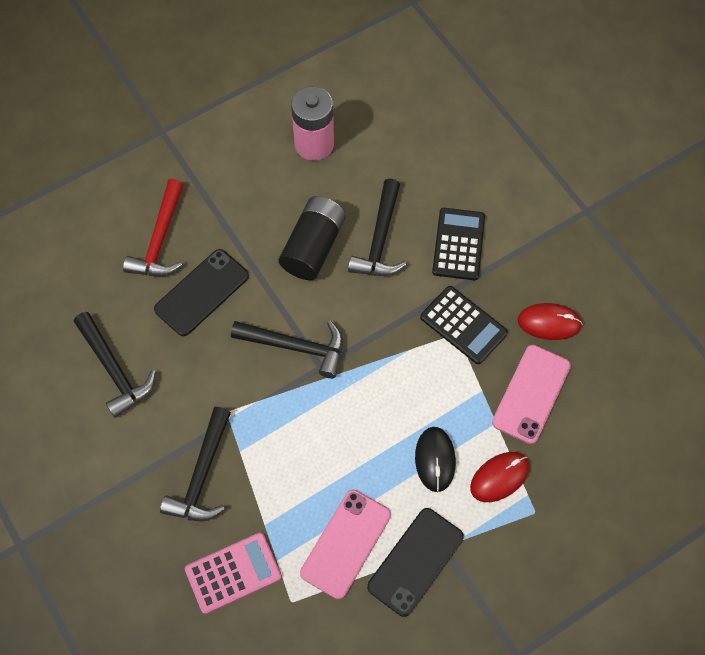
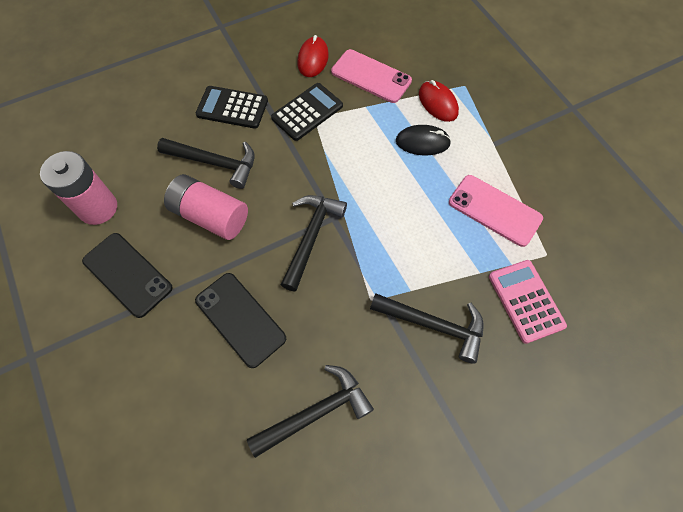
camera: 85 degrees left, 0 degrees up
red hammer [123,179,183,276] -> none
black battery [279,196,346,280] -> pink battery [164,174,248,240]
black phone [367,508,464,617] -> black phone moved to [82,233,173,318]

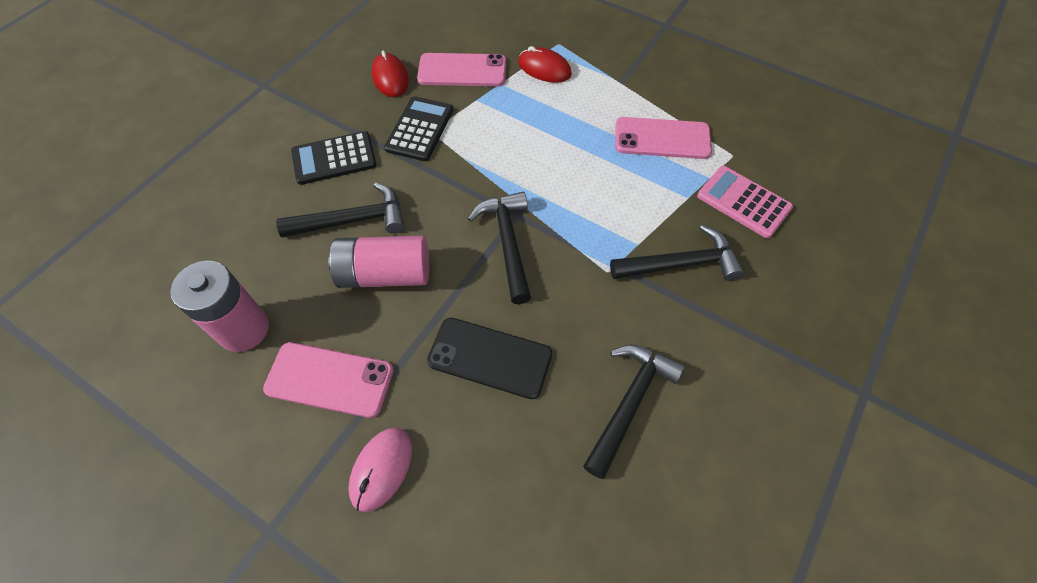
camera: 30 degrees left, 5 degrees down
black phone [82,233,173,318] -> pink phone [263,342,394,418]
black mouse [396,125,451,155] -> none
none -> pink mouse [348,428,412,512]

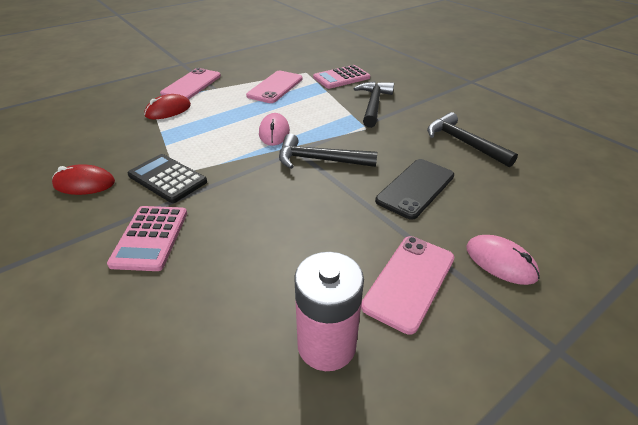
camera: 70 degrees left, 20 degrees down
black hammer [276,182,405,238] -> none
black calculator [291,131,377,185] -> pink calculator [107,206,187,271]
pink battery [328,236,429,288] -> none
pink phone [417,53,506,86] -> pink phone moved to [160,68,221,99]
none -> pink mouse [259,113,290,146]

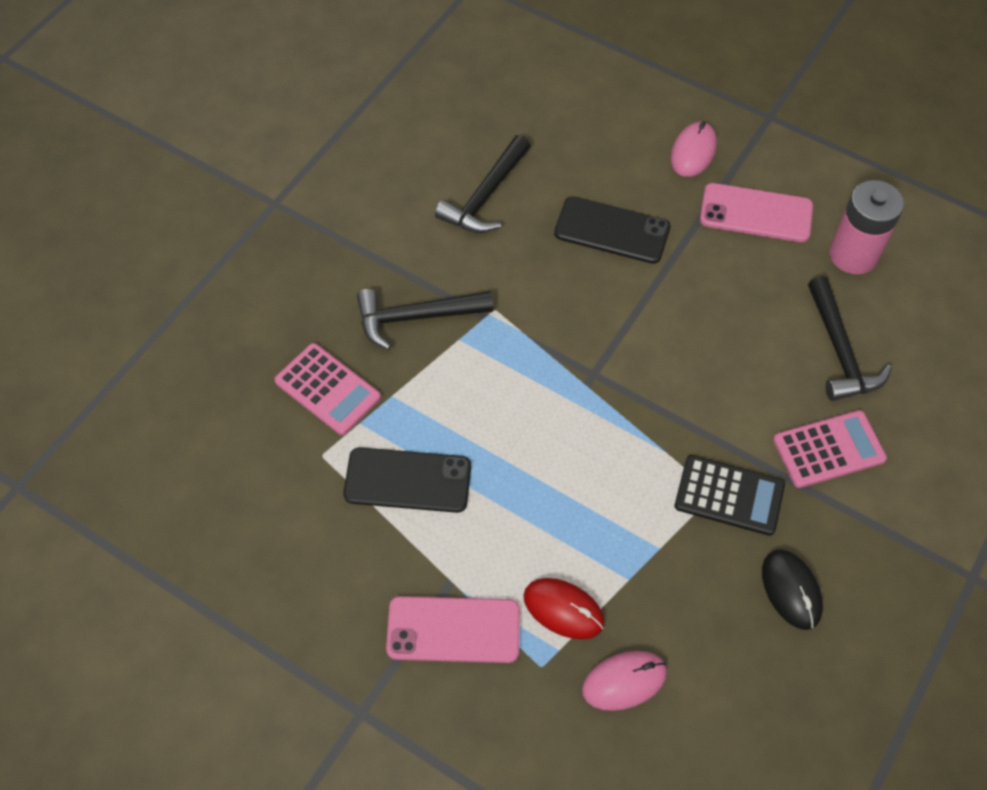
camera: 110 degrees left, 20 degrees up
red mouse [52,164,115,195] -> black mouse [762,549,823,630]
black calculator [128,154,207,203] -> black calculator turned 90 degrees counterclockwise [675,455,785,536]
pink phone [246,71,303,103] -> black phone [343,447,471,513]
pink mouse [259,113,290,146] -> pink mouse moved to [582,651,667,711]
black hammer [279,134,377,169] -> black hammer moved to [808,276,892,401]

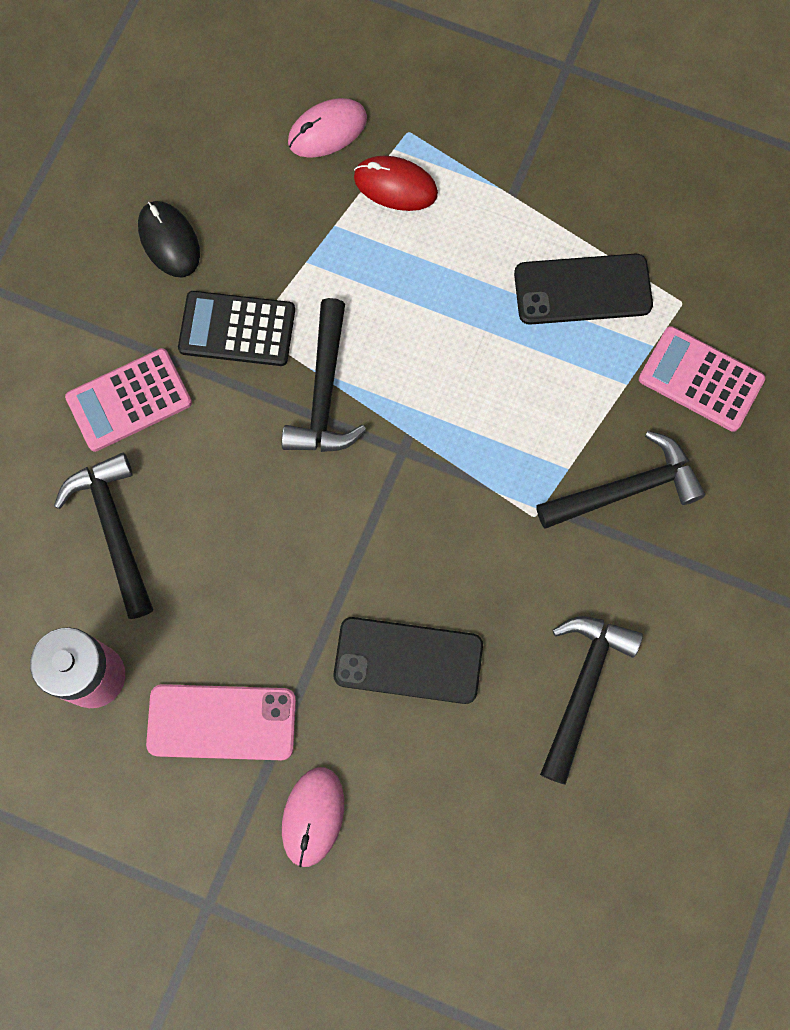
camera: 170 degrees right, 15 degrees up
pink phone [386,596,520,663] -> none
none -> black hammer [282,298,366,452]

